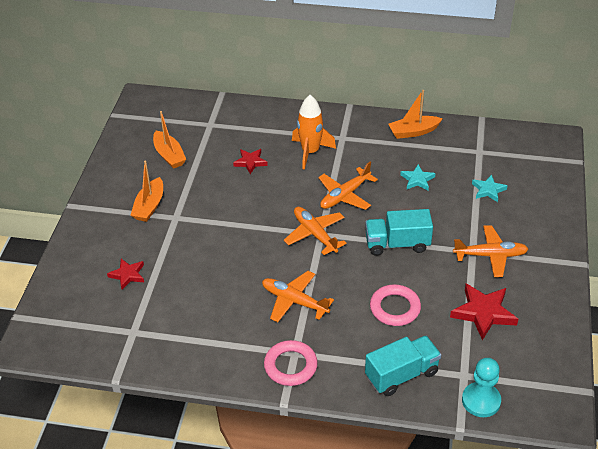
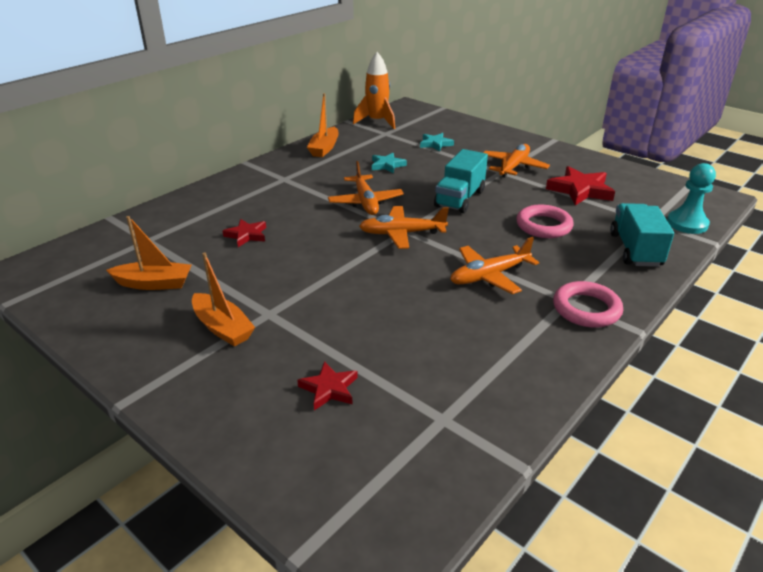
camera: 60 degrees left, 10 degrees down
orange rocket [292,95,336,170] -> orange rocket moved to [353,52,395,129]

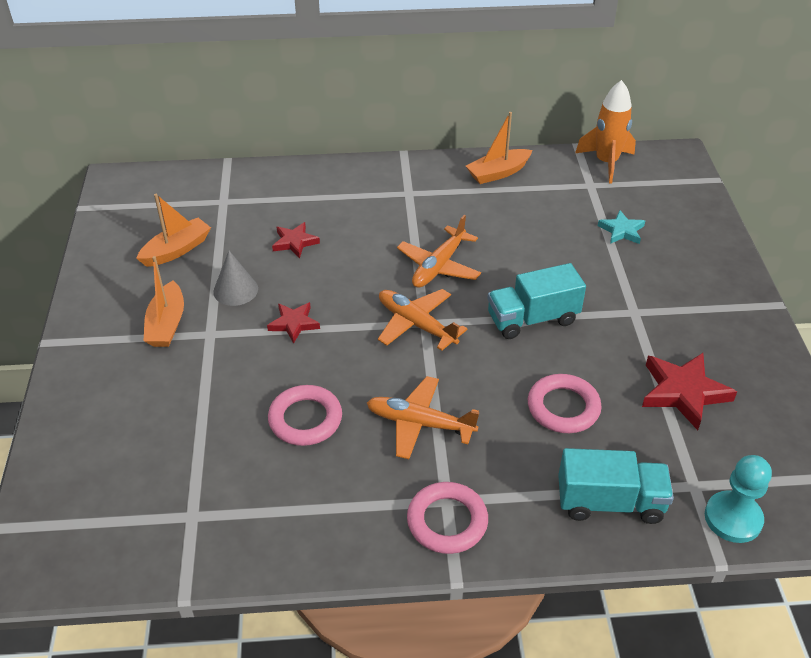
camera: 45 degrees right, 10 degrees up
orange boat [106,216,192,290] -> orange boat turned 90 degrees counterclockwise [136,194,211,267]
red star [297,361,358,410] -> red star moved to [267,302,320,344]
turquoise star [372,153,407,174] -> none
orange plane [483,144,550,178] -> none
turquoise truck [610,203,674,267] -> turquoise truck turned 45 degrees clockwise [558,448,674,524]
none -> grey cone [213,251,258,306]
none -> pink ring [268,385,342,446]

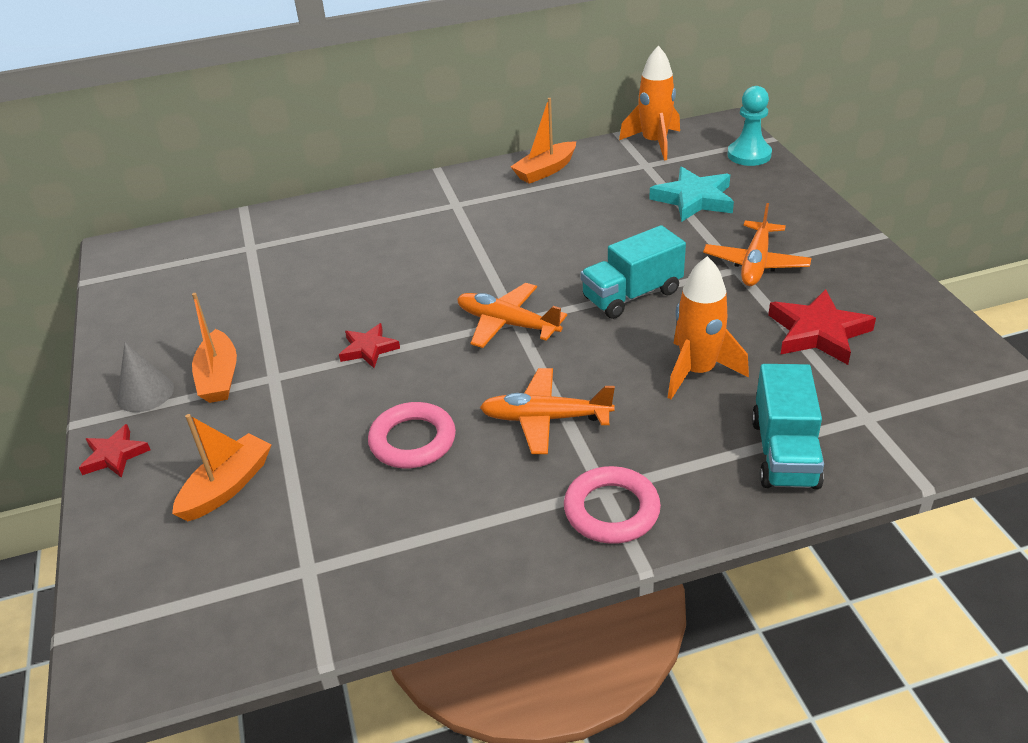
camera: 10 degrees left, 5 degrees down
orange boat [136,194,211,267] -> orange boat moved to [172,414,272,521]
grey cone [213,251,258,306] -> grey cone moved to [117,343,174,412]
red star [272,222,320,258] -> red star moved to [79,424,150,478]
orange plane [397,215,481,288] -> orange plane moved to [703,203,811,286]
pink ring [528,374,602,433] -> orange rocket [668,256,749,399]
turquoise truck [558,448,674,524] -> turquoise truck turned 105 degrees clockwise [752,364,824,489]
turquoise star [598,210,645,244] -> turquoise star [649,166,734,222], size x1.67
turquoise pawn [705,455,772,543] -> turquoise pawn moved to [727,86,772,166]

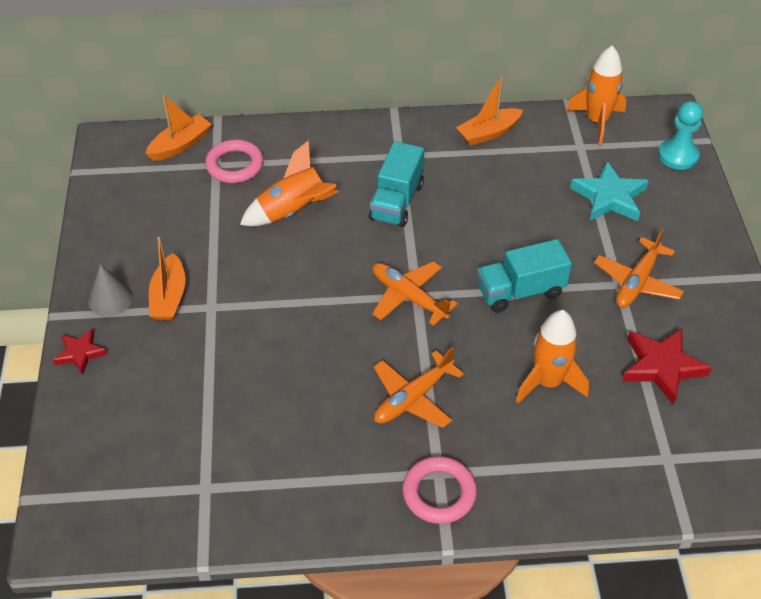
camera: 10 degrees right, 10 degrees up
orange boat [172,414,272,521] -> orange boat moved to [145,95,212,161]
red star [339,323,400,368] -> none
pink ring [368,402,456,468] -> pink ring moved to [205,139,264,183]
orange plane [480,368,615,454] -> orange plane turned 60 degrees counterclockwise [374,347,464,428]
turquoise truck [752,364,824,489] -> turquoise truck moved to [369,141,424,227]
none -> orange rocket [240,140,339,226]

